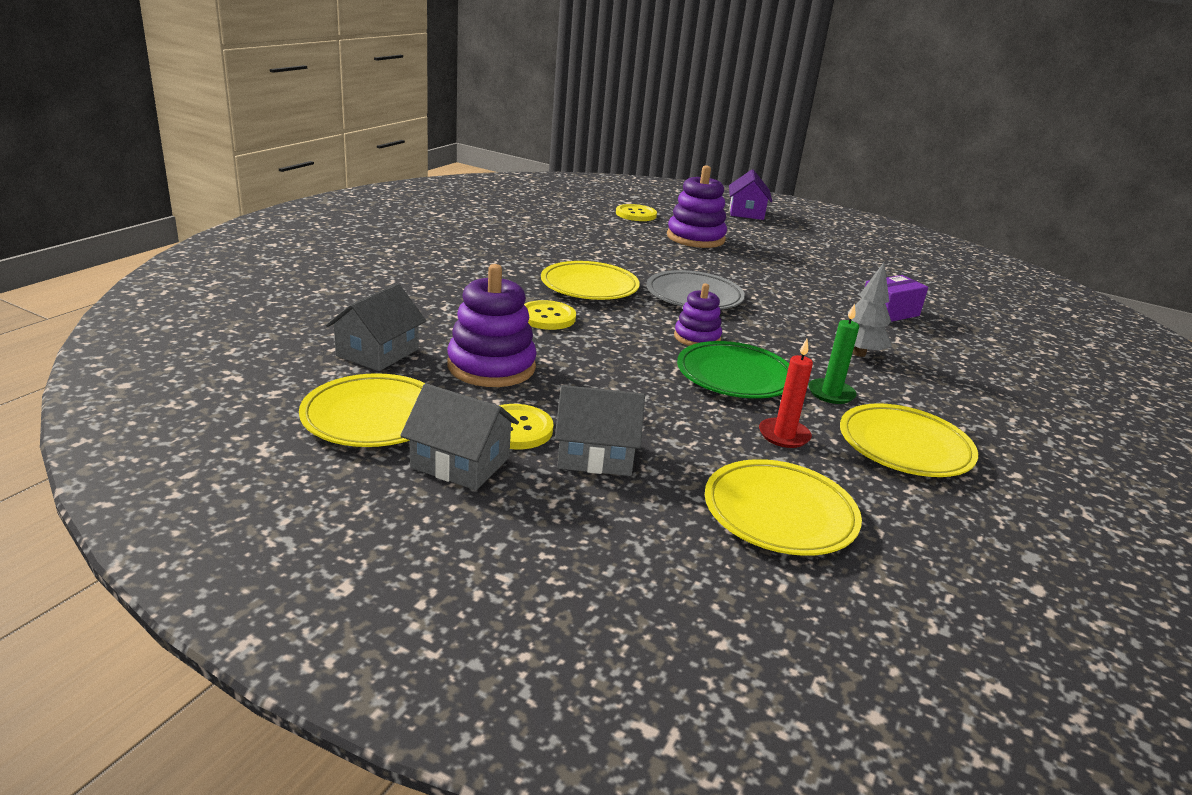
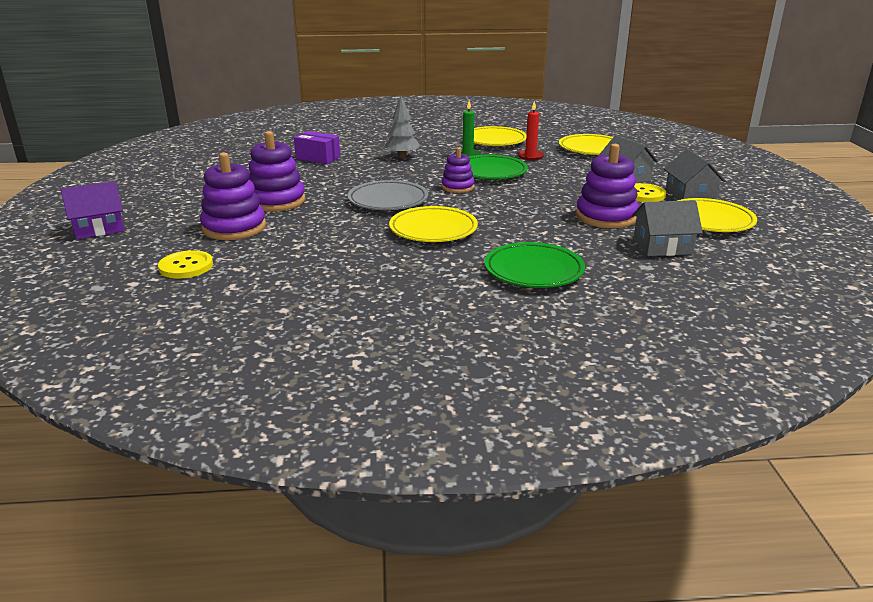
camera: 120 degrees left, 0 degrees up
yellow button [524,300,576,330] -> none
none -> purple stacking toy [249,131,306,212]
none -> green plate [485,242,585,288]

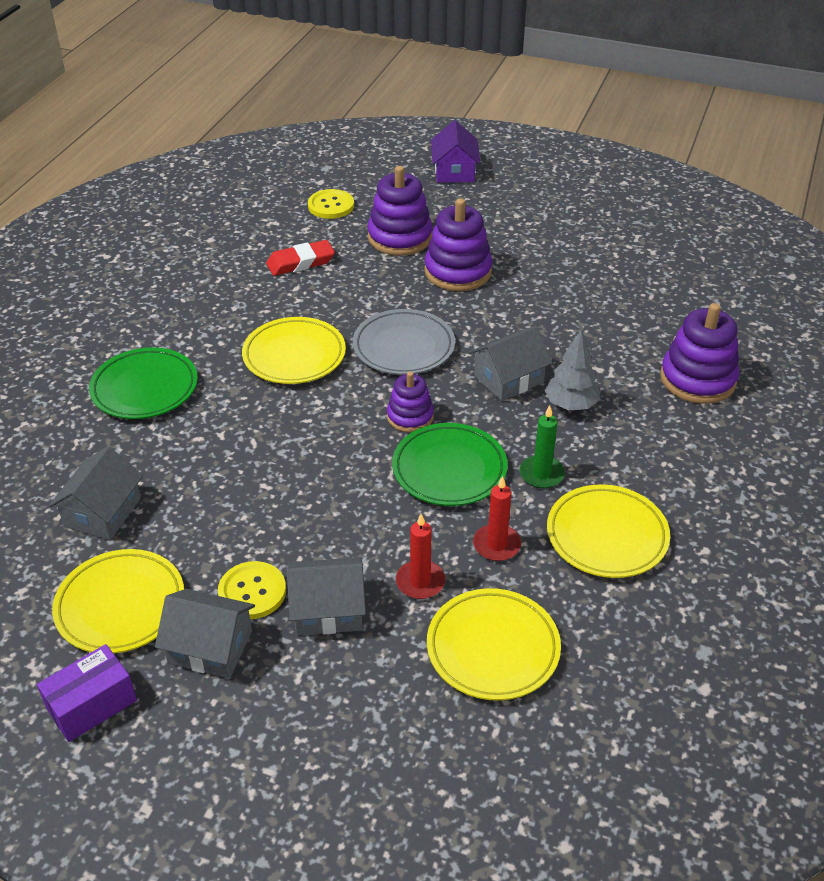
camera: 115 degrees right, 15 degrees up
purple box [294,131,340,164] -> purple box moved to [37,644,137,742]
purple stacking toy [576,144,639,228] -> purple stacking toy moved to [660,303,740,404]
none -> red eraser [266,240,335,276]
none -> red candle [396,514,445,599]
none -> grey house [469,326,553,401]

